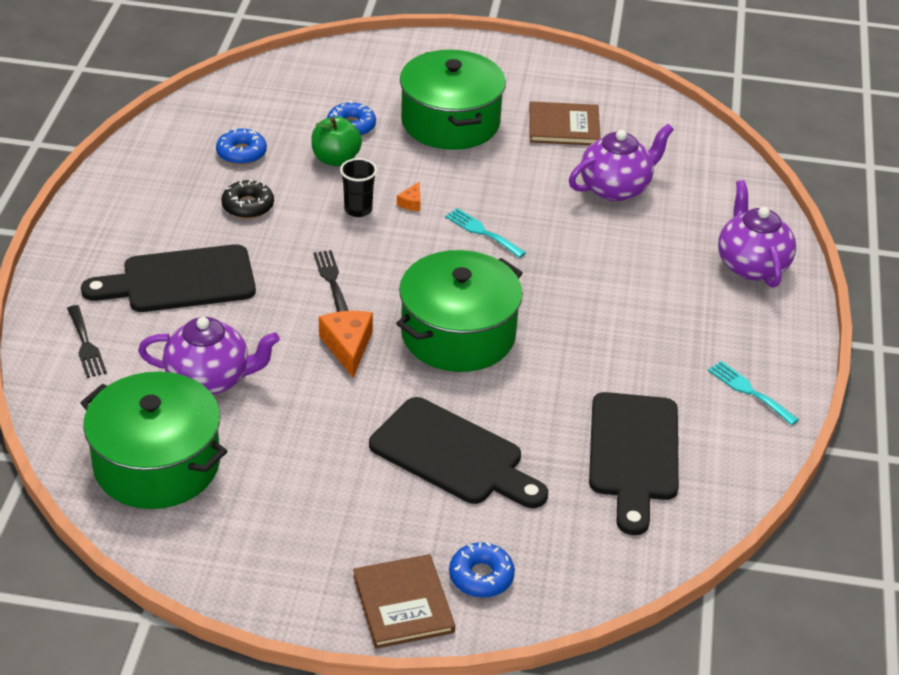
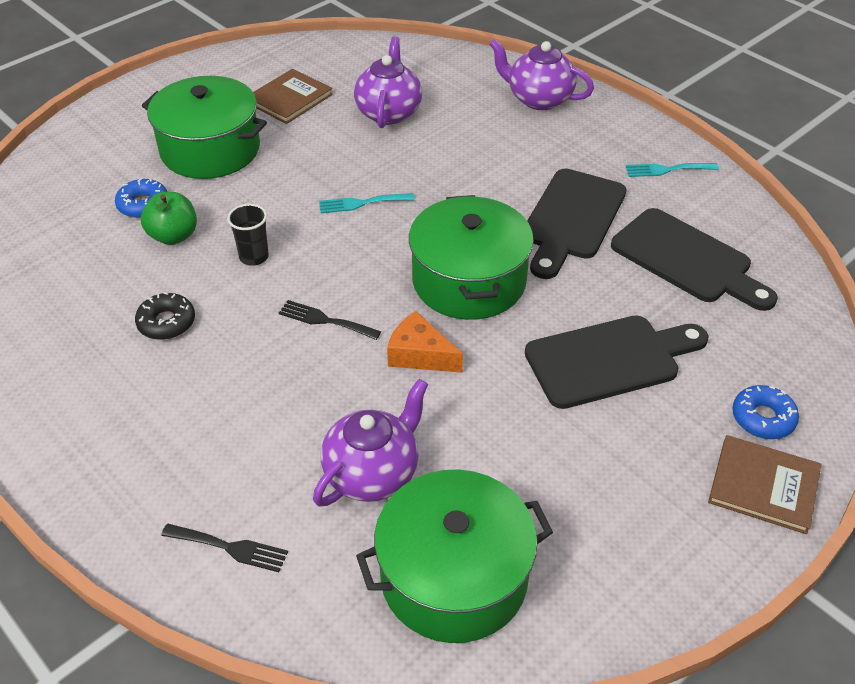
camera: 50 degrees left, 5 degrees up
black cutting board [81,244,256,312] -> black cutting board moved to [527,169,626,279]
blue donut [216,128,267,165] -> none
orange cheese [397,182,421,211] -> none

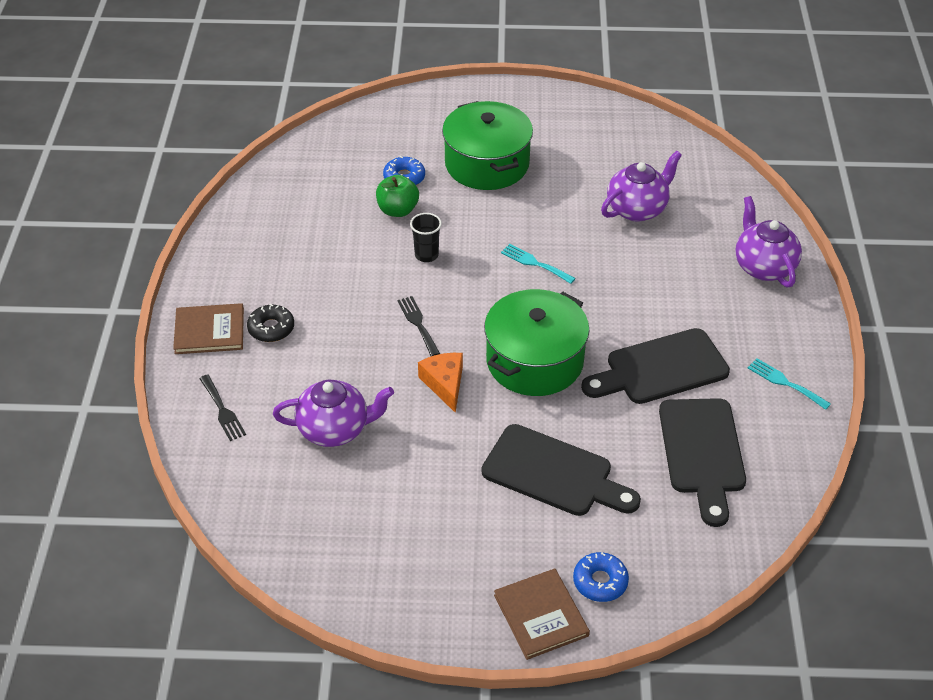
camera: 45 degrees right, 0 degrees up
black donut [135,292,195,340] -> black donut moved to [247,304,294,342]
brown book [253,69,333,124] -> brown book moved to [173,303,244,354]
green pot [356,470,553,643] -> none

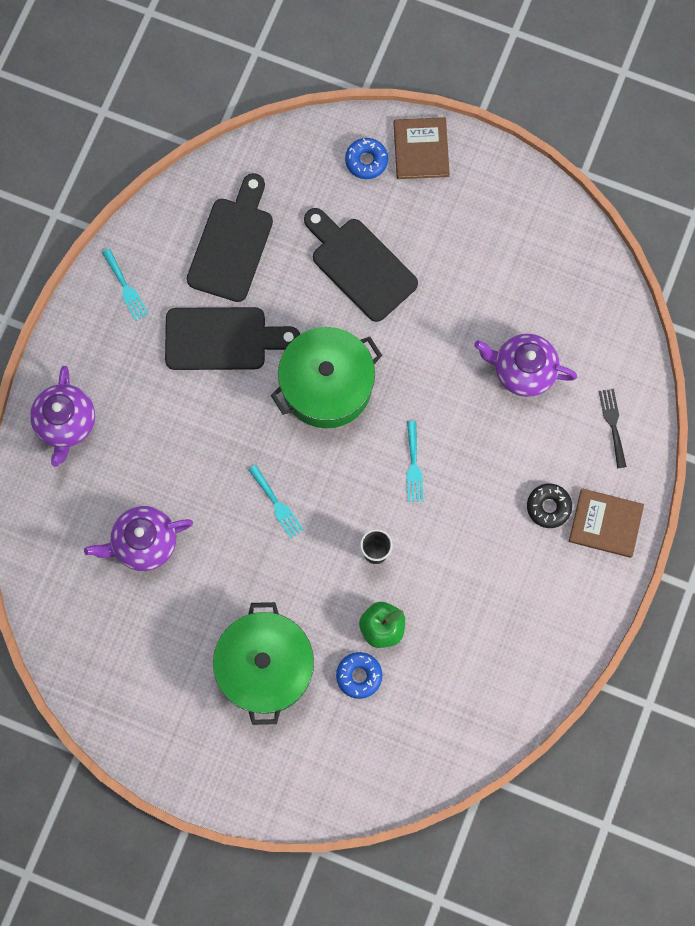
camera: 160 degrees left, 30 degrees up
black fork [397,296,440,356] -> turquoise fork [407,421,423,502]
orange cheese [418,353,463,413] -> none

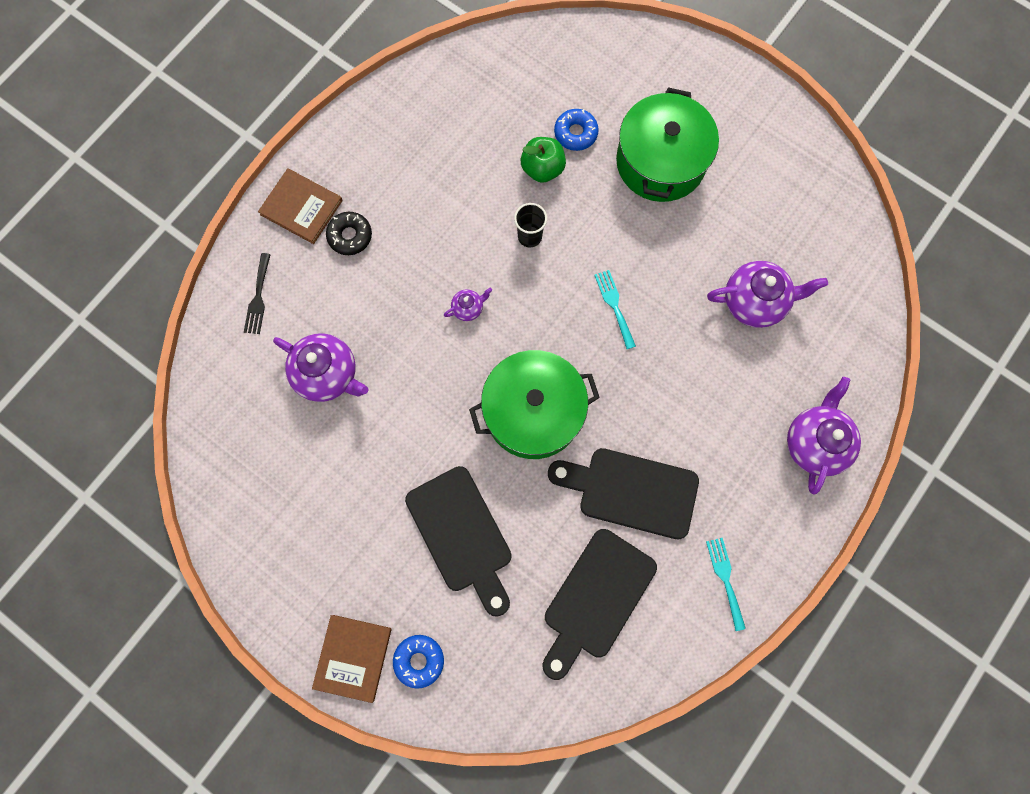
camera: 165 degrees left, 0 degrees up
turquoise fork [407,421,423,502] -> purple teapot [444,288,492,321]

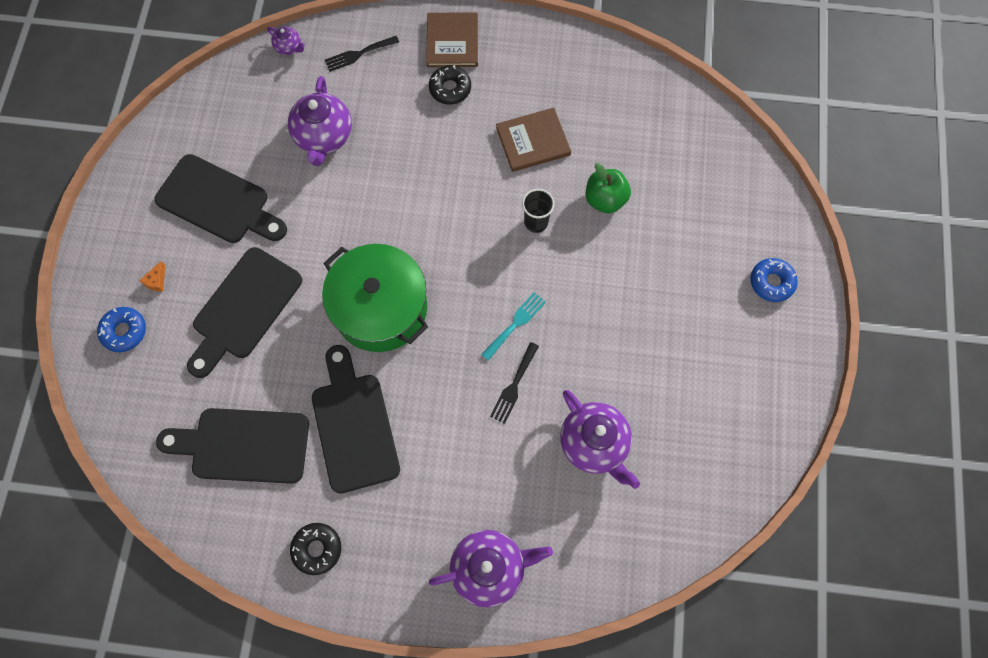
camera: 60 degrees right, 5 degrees down
brown book [312,615,391,703] -> brown book moved to [496,108,571,172]
purple teapot [444,288,492,321] -> purple teapot moved to [267,27,305,55]
blue donut [554,109,599,151] -> blue donut moved to [750,258,798,302]
green pot [616,87,719,202] -> none
turquoise fork [706,538,746,631] -> black donut [290,523,341,575]
none -> orange cheese [139,261,165,292]
none -> black cutting board [155,154,287,243]
none -> black fork [490,342,539,424]

